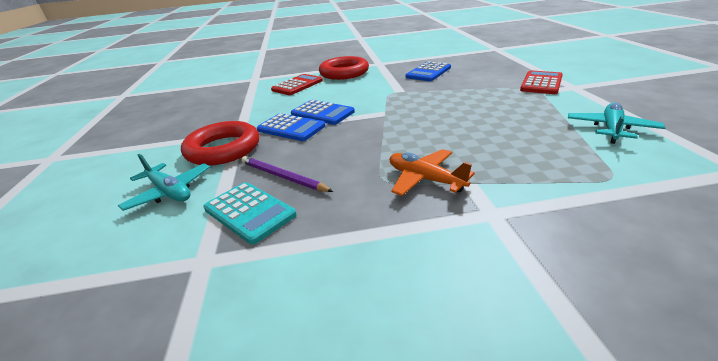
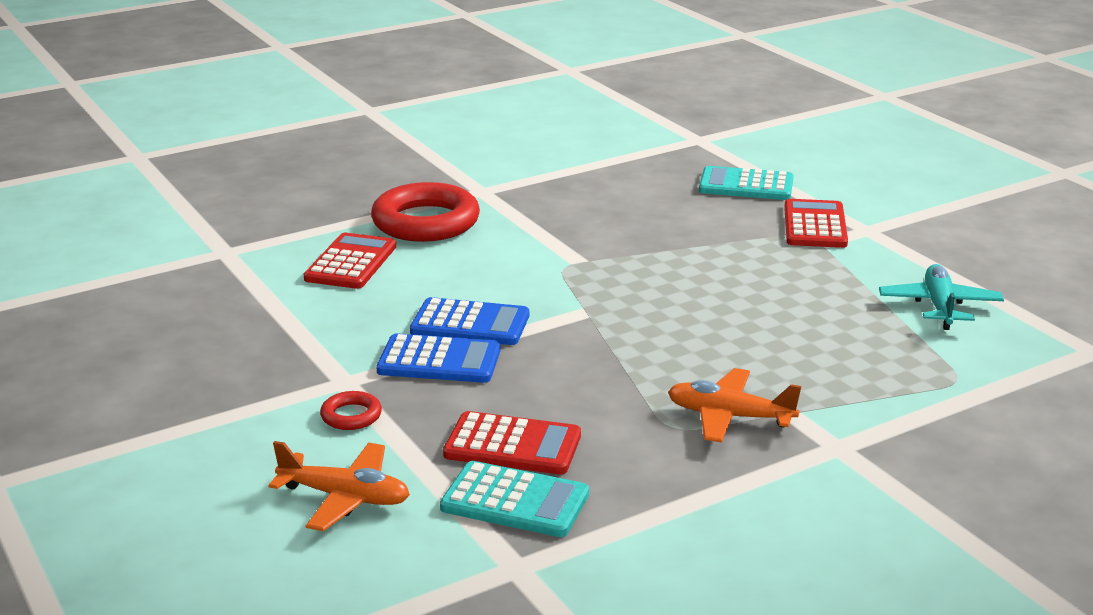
camera: 25 degrees left, 5 degrees down
turquoise plane [118,154,210,211] -> orange plane [268,441,410,531]
red ring [181,121,259,166] -> red ring [320,391,382,430], size x0.44
purple pencil [241,156,333,192] -> red calculator [443,411,581,475]
blue calculator [406,61,451,81] -> none
none -> turquoise calculator [699,166,794,200]

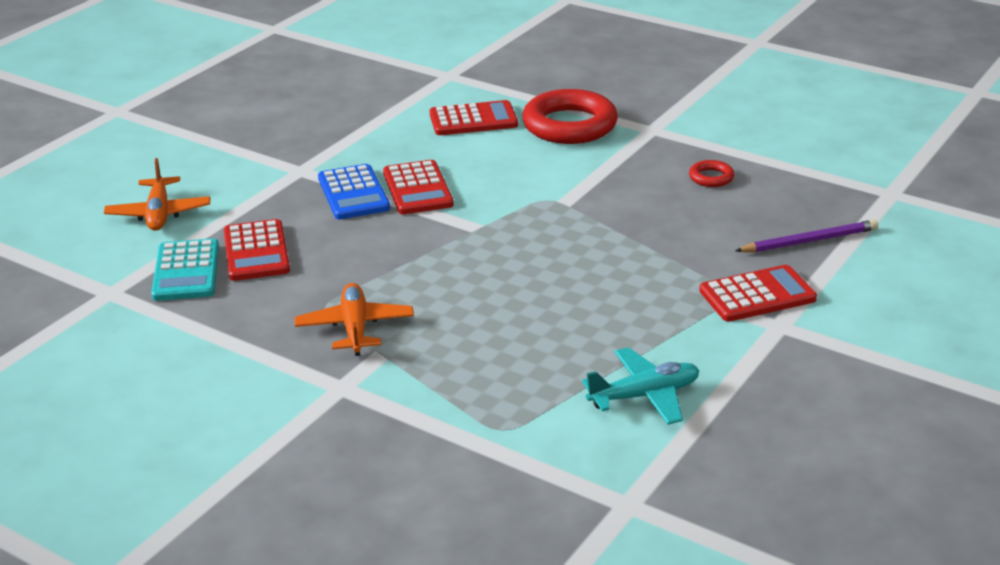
camera: 65 degrees right, 5 degrees up
red ring [320,391,382,430] -> red ring moved to [689,160,734,187]
blue calculator [410,297,529,345] -> red calculator [383,160,454,214]
turquoise calculator [699,166,794,200] -> purple pencil [735,220,878,253]

